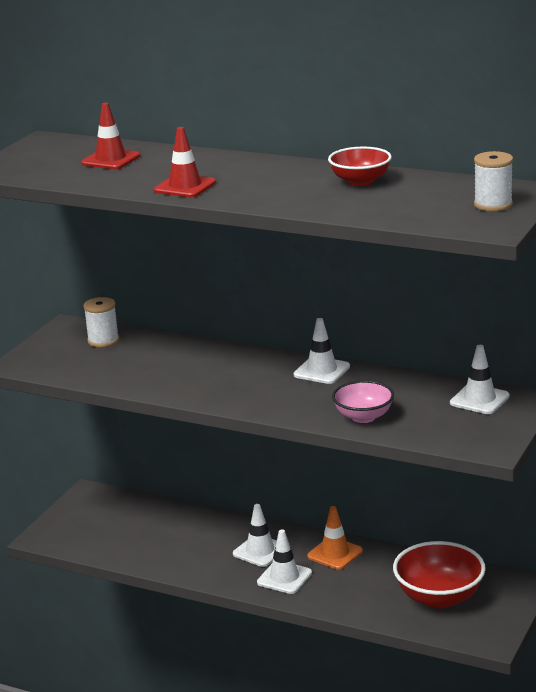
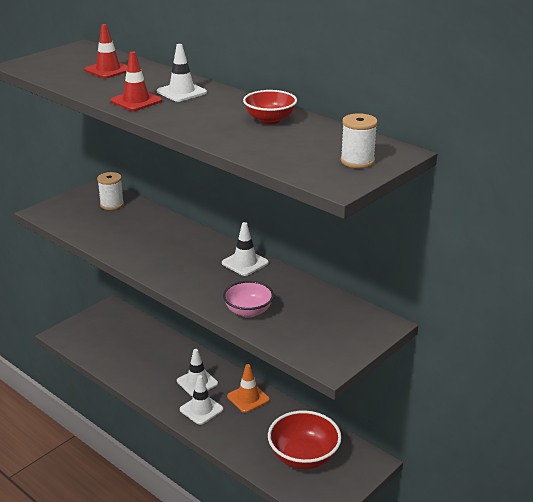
camera: 15 degrees right, 5 degrees up
white traffic cone [450,345,510,414] -> white traffic cone moved to [157,44,207,102]

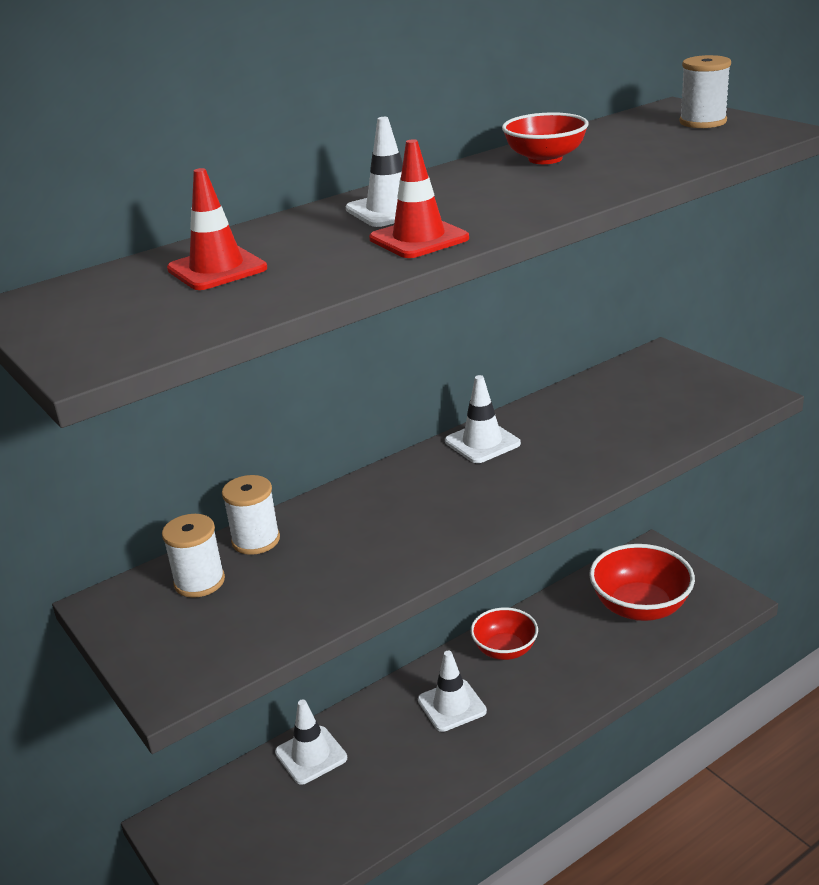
camera: 75 degrees left, 0 degrees up
white traffic cone [180,375,223,425] -> white traffic cone moved to [275,699,347,785]
pink bowl [223,281,274,318] -> none
orange traffic cone [227,364,270,413] -> red bowl [471,607,538,660]
none -> white spool [222,475,280,555]

